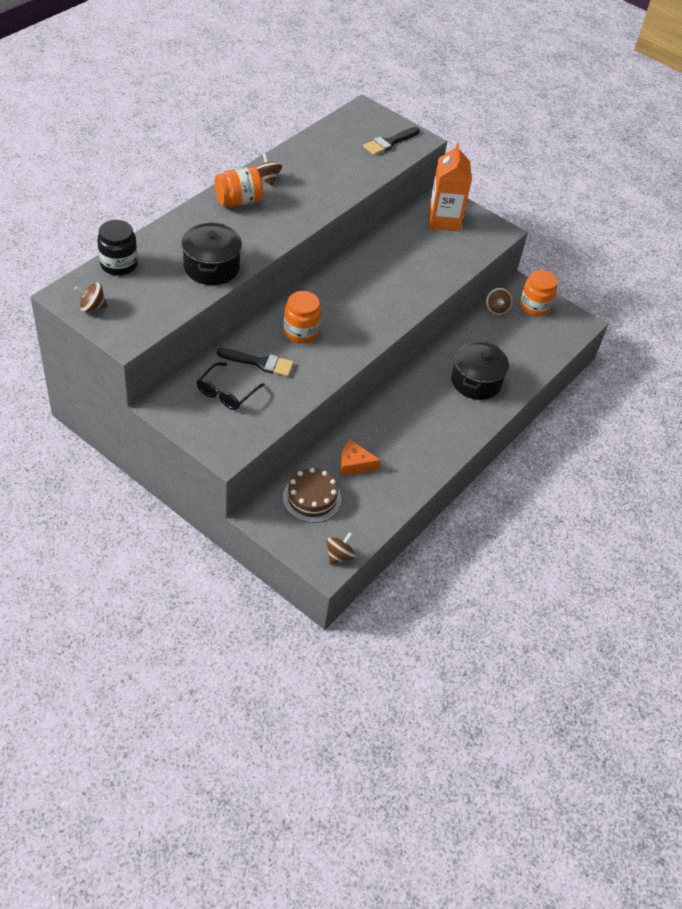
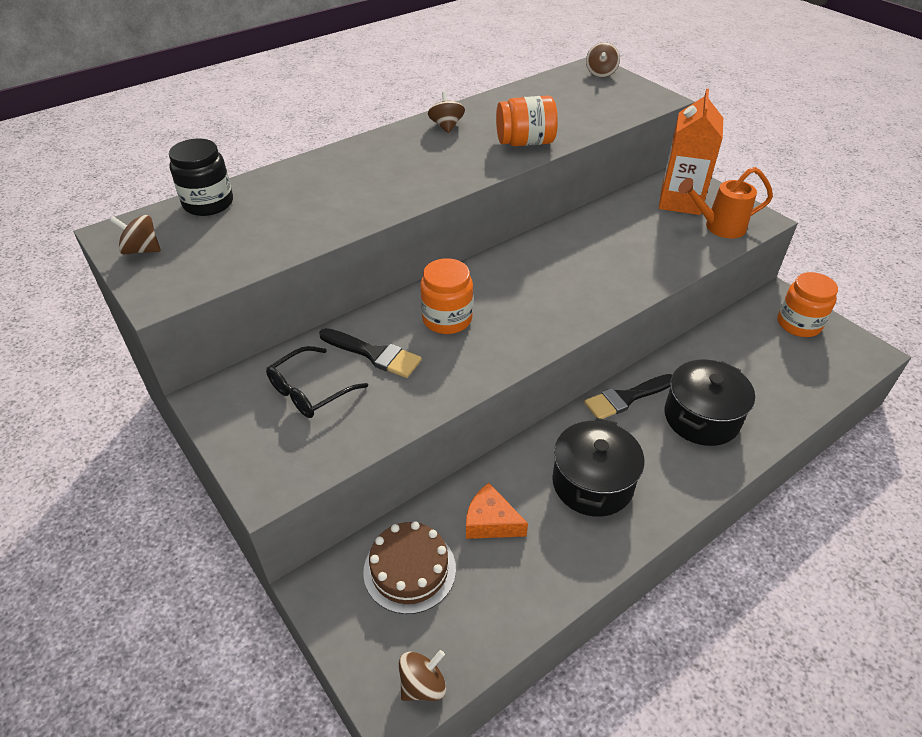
camera: 20 degrees right, 5 degrees down
black pot [181,222,242,285] -> black pot moved to [552,418,644,517]
orange jar [215,167,263,206] -> orange jar moved to [496,96,558,146]
black brush [363,127,420,156] -> black brush moved to [584,374,672,419]
brown spinning top [486,288,513,315] -> brown spinning top moved to [586,42,620,77]
none -> orange watering can [678,167,773,238]

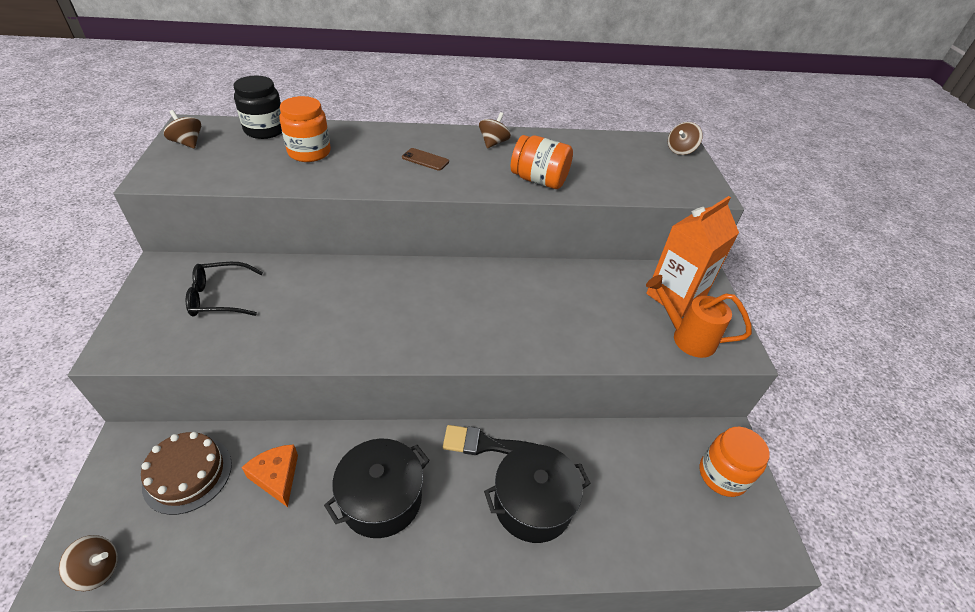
camera: 30 degrees right, 0 degrees up
black brush [319,328,422,378] -> none
orange jar [420,258,473,334] -> orange jar moved to [279,96,331,162]
none -> brown phone [402,148,449,171]

